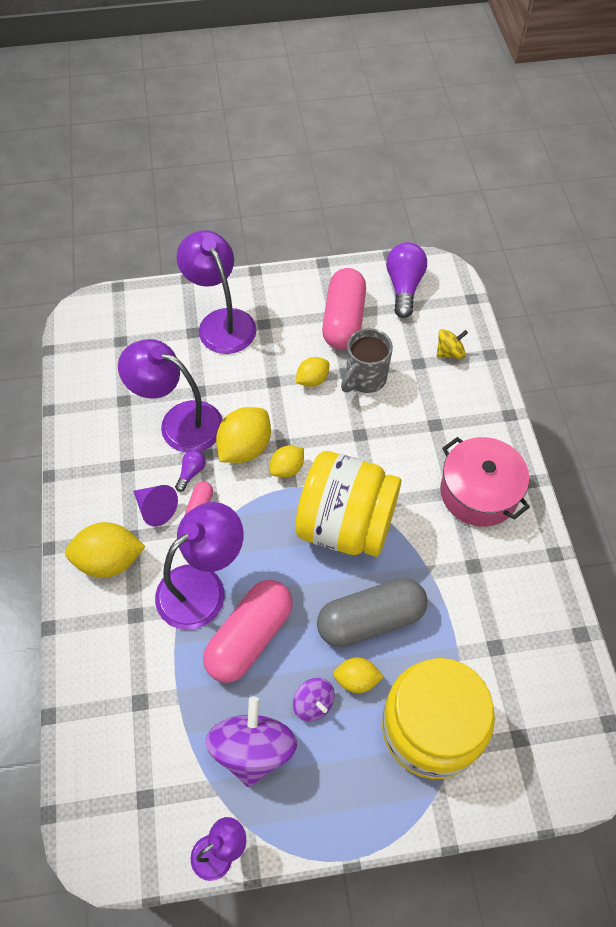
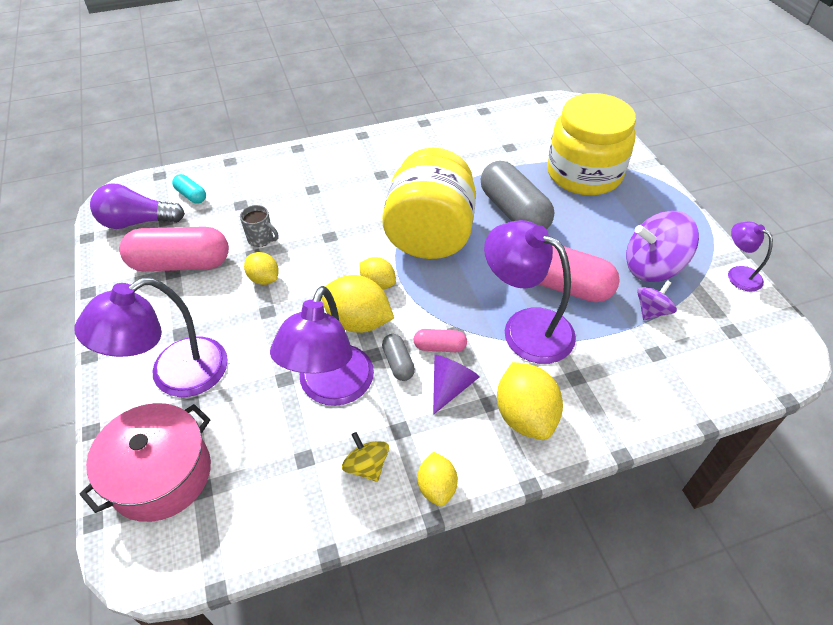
camera: 100 degrees left, 10 degrees down
purple light bulb [175,450,206,492] -> grey capsule [382,334,415,381]
purple spinning top [293,678,335,722] -> purple spinning top moved to [637,280,677,320]
yellow lemon [333,657,384,693] -> yellow lemon moved to [417,452,458,506]
grey mug [341,328,393,393] -> grey mug [240,205,279,247], size x0.61
yellow spinning top [437,329,468,359] -> yellow spinning top moved to [342,432,389,482]
pink pot [440,437,530,527] -> pink pot moved to [80,403,211,522]
none -> turquoise capsule [172,174,206,204]

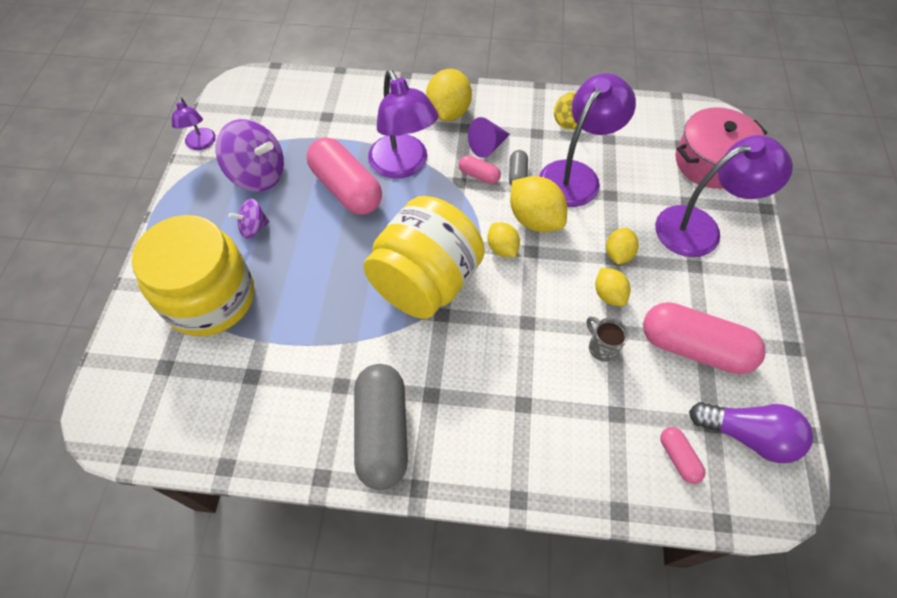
camera: 155 degrees left, 10 degrees up
turquoise capsule [172,174,206,204] -> pink capsule [660,427,706,484]
yellow lemon [417,452,458,506] -> yellow lemon moved to [606,228,639,265]
grey capsule [481,161,554,230] -> grey capsule moved to [354,364,408,490]
purple spinning top [637,280,677,320] -> purple spinning top moved to [229,198,269,239]

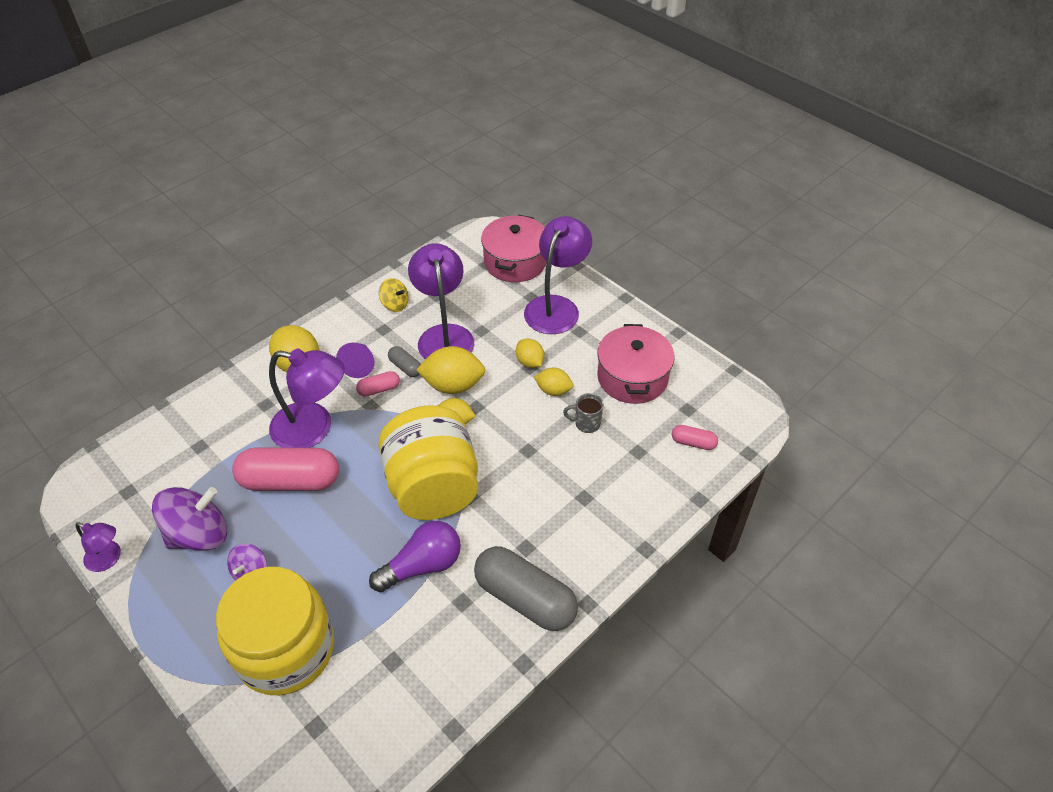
camera: 50 degrees left, 10 degrees down
pink capsule [643,302,765,374] -> pink pot [597,324,674,404]
purple light bulb [689,402,813,463] -> purple light bulb moved to [369,521,461,592]

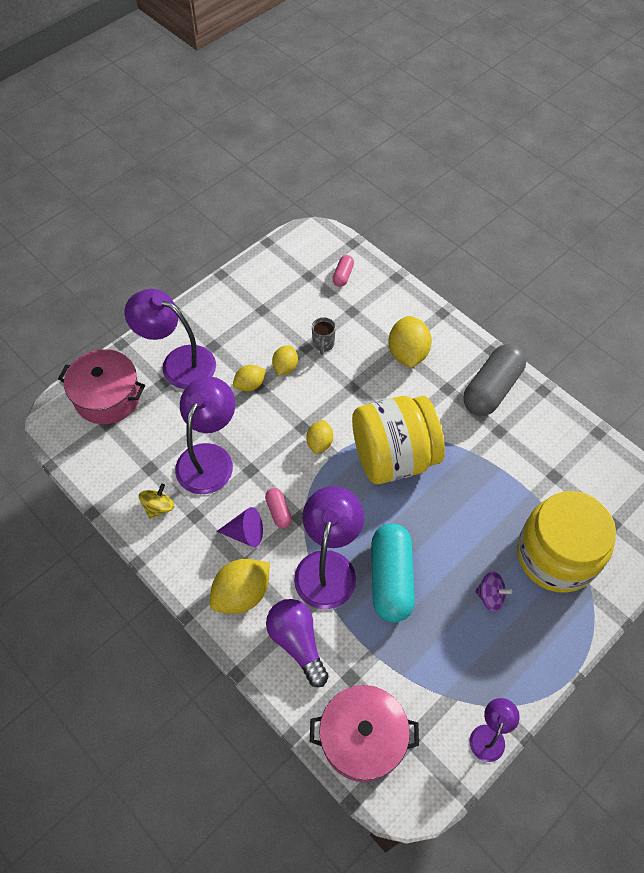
camera: 90 degrees left, 10 degrees up
purple spinning top [152,487,227,551] -> none
pink capsule [232,448,339,491] -> turquoise capsule [371,523,415,622]
purple light bulb [369,521,461,592] -> purple light bulb moved to [266,599,329,687]
grey capsule [388,346,421,377] -> none
purple lamp [408,243,474,360] -> purple lamp turned 120 degrees clockwise [175,376,235,494]
yellow lemon [417,346,486,394] -> yellow lemon moved to [388,316,432,368]
pink pot [597,324,674,404] -> pink pot moved to [310,685,419,782]

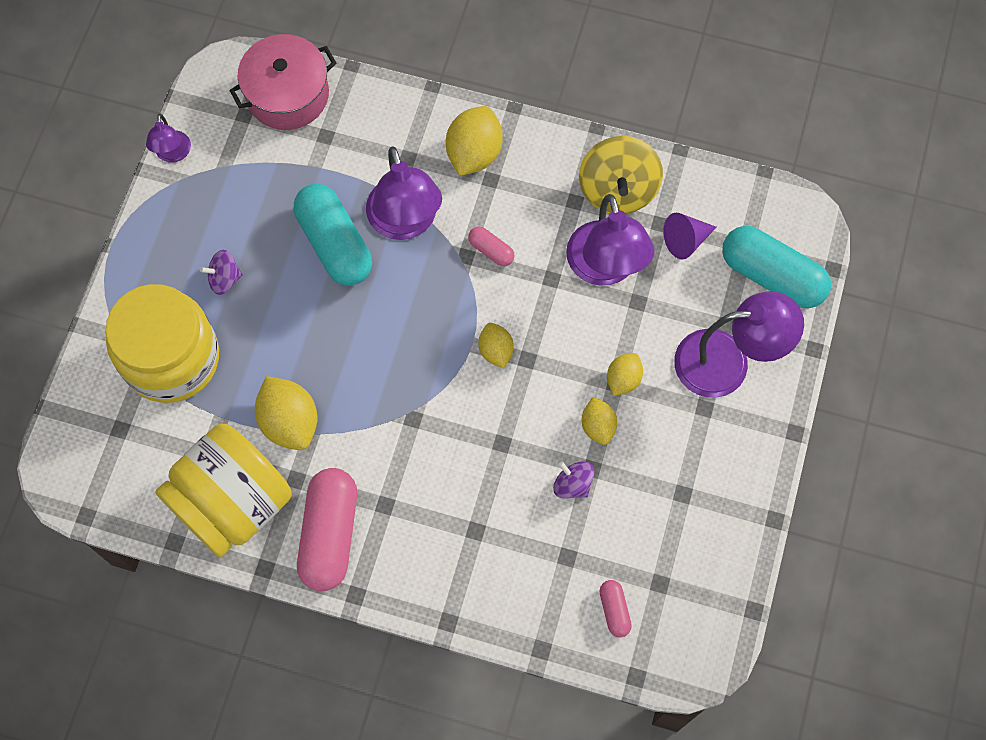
camera: 150 degrees right, 10 degrees up
pink pot [58,349,145,424] -> turquoise capsule [722,226,831,308]
yellow spinning top [139,484,174,519] -> yellow spinning top [579,136,663,214], size x1.88
purple cone [216,507,263,547] -> purple cone moved to [663,213,716,259]
purple light bulb [266,599,329,687] -> none
grey mug [312,317,336,355] -> purple spinning top [553,461,595,499]
yellow jar [352,396,445,484] -> yellow jar moved to [155,423,292,558]
yellow lemon [388,316,432,368] -> yellow lemon moved to [255,376,317,450]
grey capsule [463,344,526,416] -> pink capsule [297,468,357,591]

